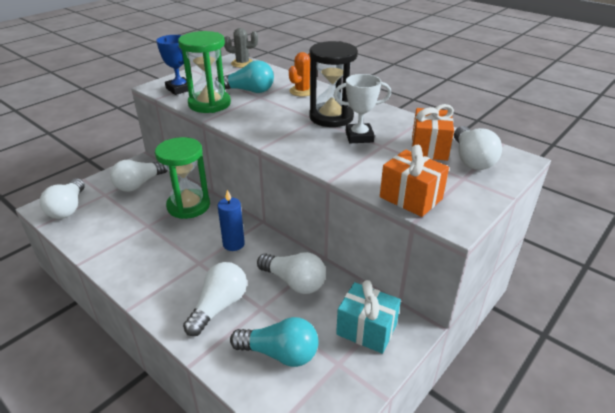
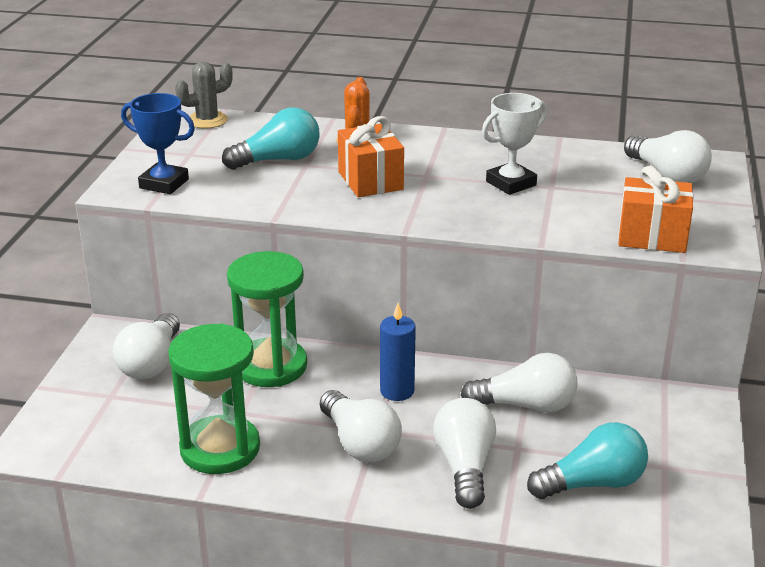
camera: 30 degrees left, 5 degrees down
white light bulb [40,178,85,219] -> white light bulb moved to [320,390,402,462]
green hourglass [178,31,231,113] -> green hourglass moved to [168,324,260,474]
black hourglass [309,41,358,127] -> none
turquoise gift [336,280,401,354] -> none
orange gift [411,104,454,161] -> orange gift moved to [338,116,404,197]

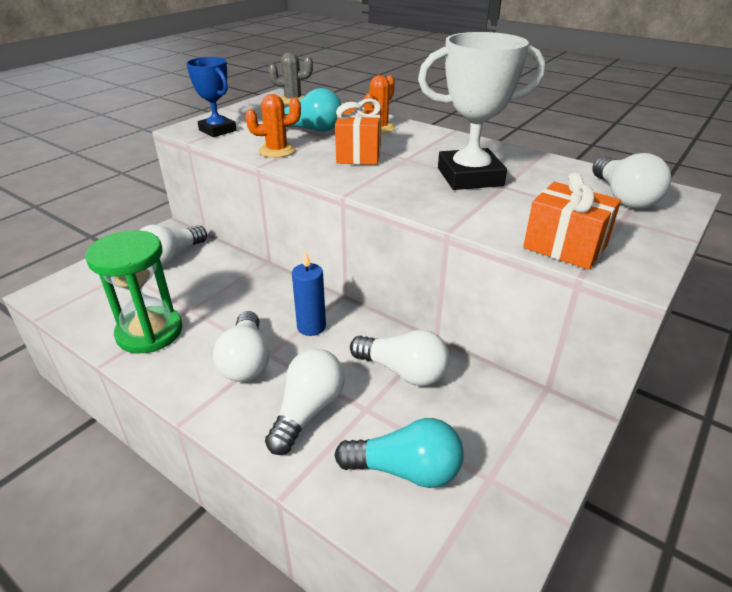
camera: 25 degrees right, 5 degrees up
green hourglass [227,251,307,387] -> none
white trophy [482,93,547,195] -> white trophy [418,32,545,190], size x1.63
none -> orange cactus [245,94,301,158]

